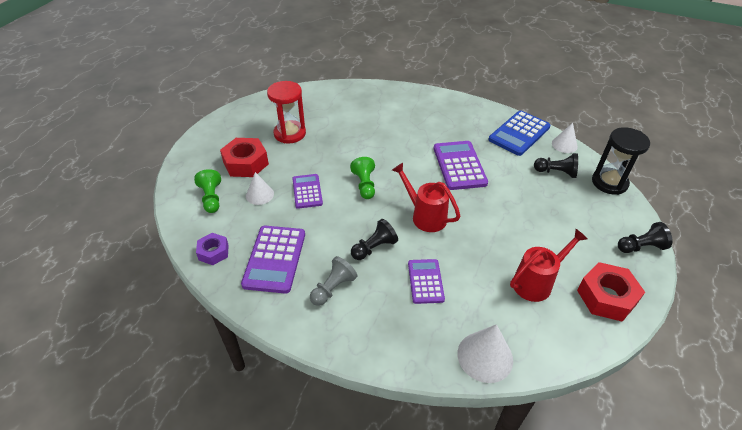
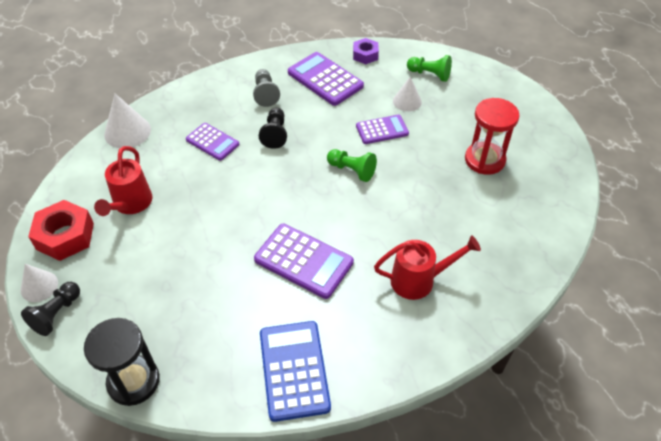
camera: 130 degrees right, 5 degrees up
red nut [220,138,269,177] -> none
purple calculator [292,174,323,209] -> purple calculator turned 45 degrees counterclockwise [356,115,409,144]
red watering can [392,163,460,232] -> red watering can moved to [374,235,481,300]
black pawn [534,153,578,178] -> none
white cone [552,123,578,153] -> white cone moved to [21,264,58,302]

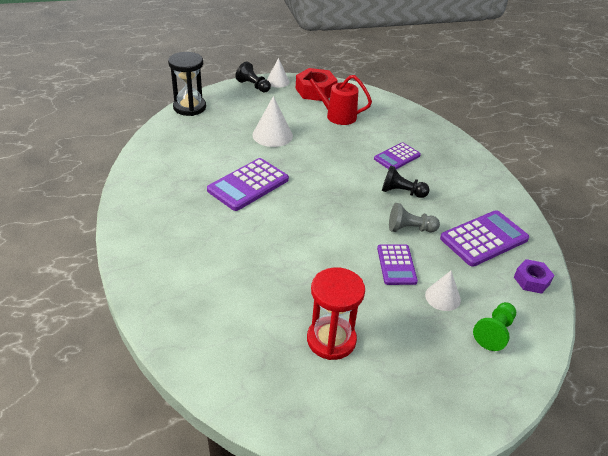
camera: 100 degrees right, 10 degrees down
white cone [104,94,151,148] -> white cone moved to [252,96,293,147]
grey pawn [253,69,280,107] -> grey pawn moved to [389,203,440,233]
blue calculator [260,321,331,422] -> none
green pawn [327,149,377,182] -> none
red watering can [374,235,481,300] -> none

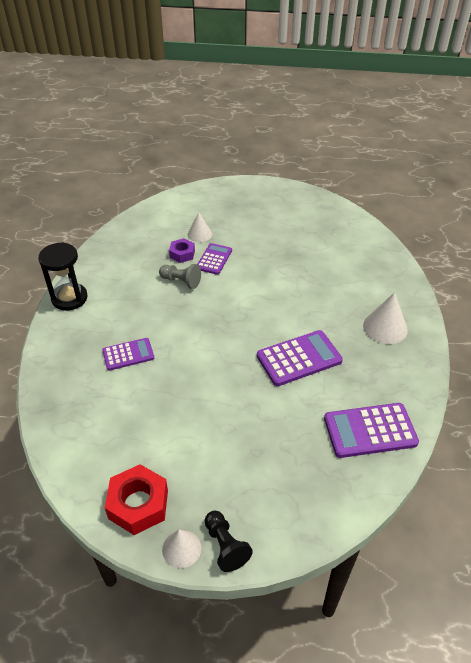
camera: 155 degrees left, 5 degrees up
black hourglass [168,52,206,116] -> black hourglass moved to [38,242,88,311]
white cone [252,96,293,147] -> white cone moved to [363,292,408,344]
red watering can [303,71,372,125] -> none
red hourglass [307,267,365,360] -> none
black pawn [382,166,430,198] -> none
purple calculator [440,210,529,267] -> purple calculator moved to [324,403,419,458]
green pawn [473,302,516,351] -> none
purple nut [514,259,554,294] -> purple nut moved to [169,238,195,263]

